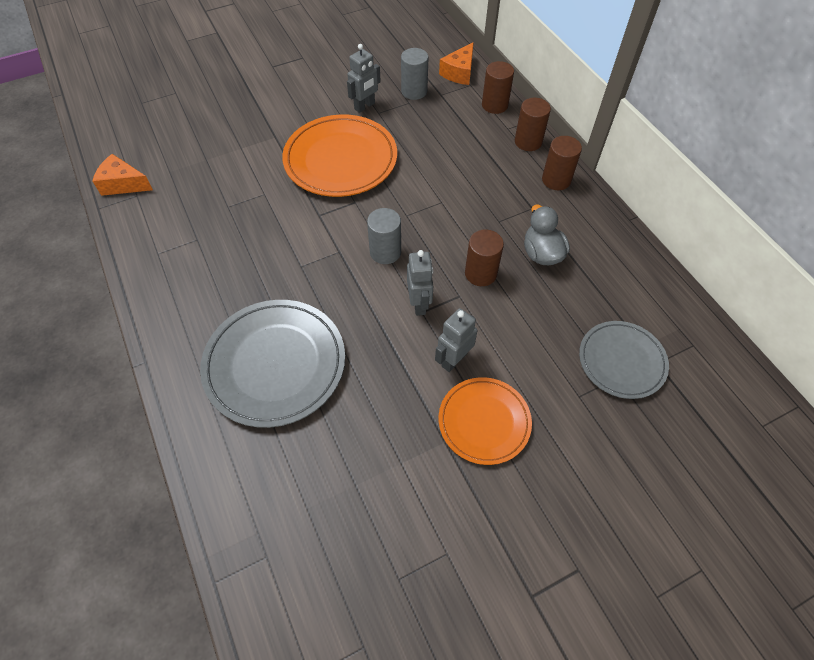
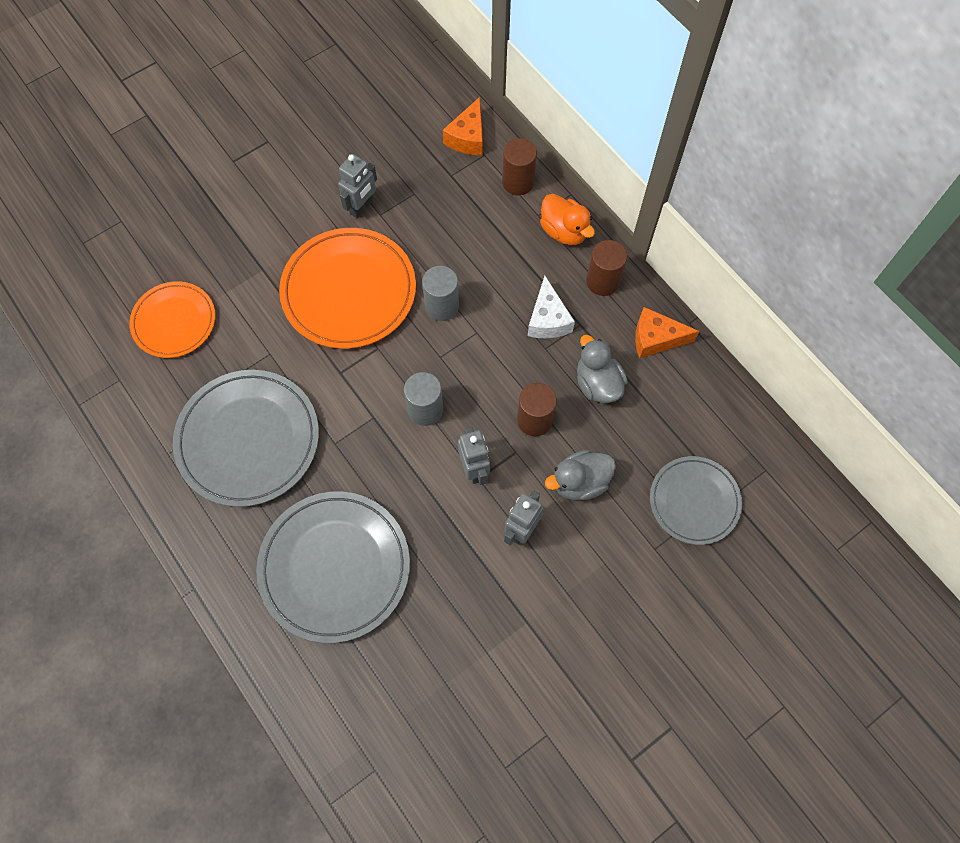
camera: 10 degrees left, 10 degrees up
orange cheese [92,154,153,196] -> orange cheese moved to [635,307,700,359]
grey cylinder [401,48,429,100] -> grey cylinder moved to [422,266,459,321]
orange plate [439,377,532,465] -> orange plate moved to [129,281,215,358]
brown cylinder [515,98,551,151] -> orange duck [540,194,595,245]
none -> grey plate [173,370,319,507]
none -> white cheese [528,276,575,338]
none -> grey duck [545,450,616,500]

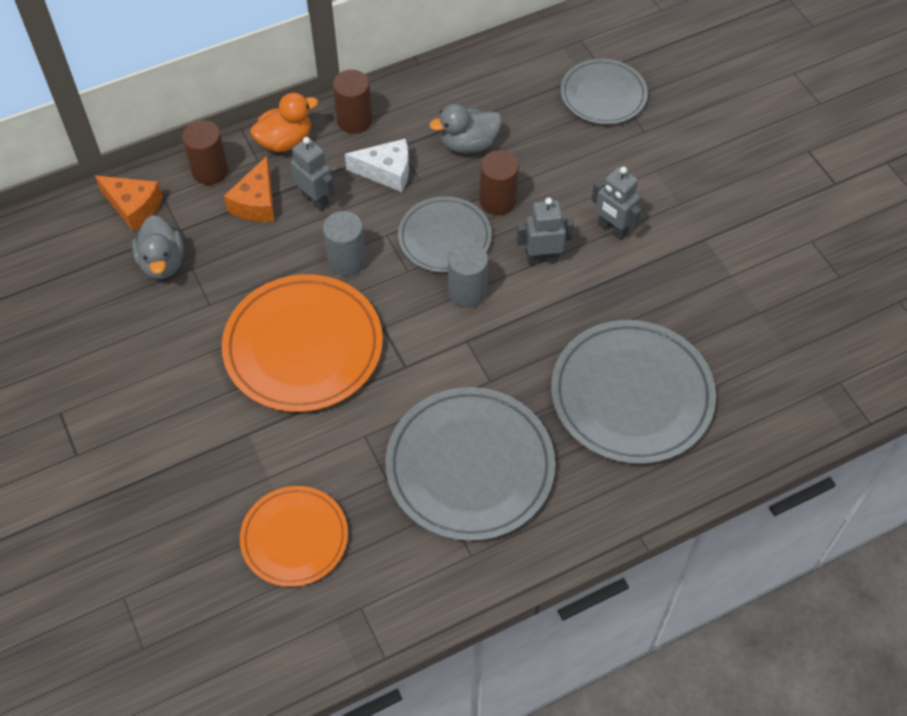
camera: 80 degrees left, 10 degrees down
grey robot [338,154,377,218] -> grey robot moved to [291,137,335,211]
grey duck [545,450,616,500] -> grey duck moved to [132,215,184,279]
orange cheese [635,307,700,359] -> orange cheese moved to [224,156,274,222]
none -> grey plate [398,196,492,273]

